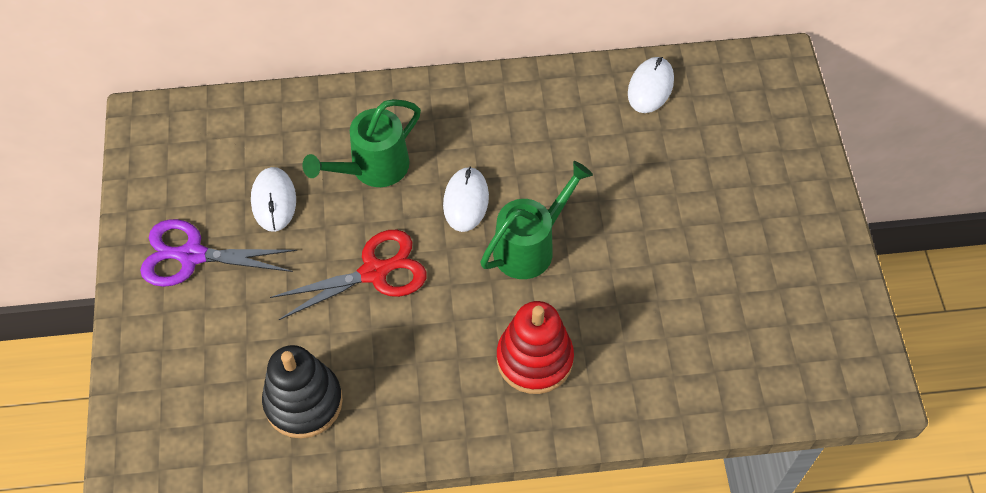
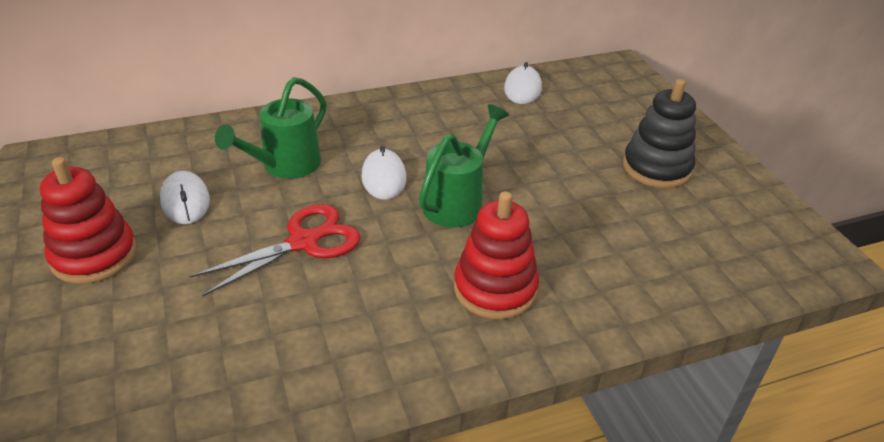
camera: 15 degrees left, 20 degrees down
purple scissors [140,219,297,287] -> red stacking toy [40,157,137,284]
black stacking toy [262,345,343,439] -> black stacking toy moved to [623,79,696,188]

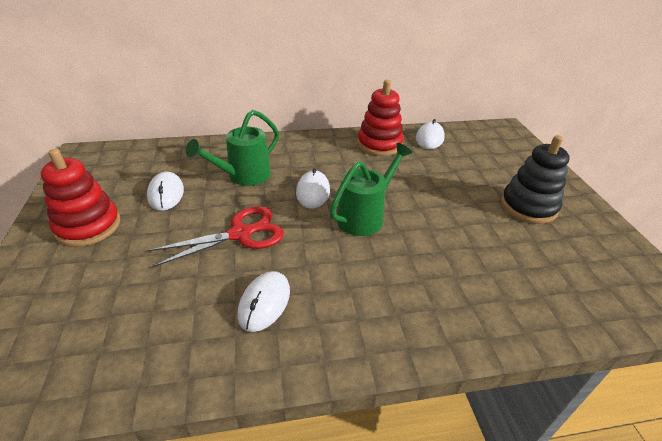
camera: 10 degrees right, 0 degrees up
red stacking toy [454,191,539,319] -> red stacking toy moved to [357,80,404,156]
none -> white mouse [237,271,290,332]

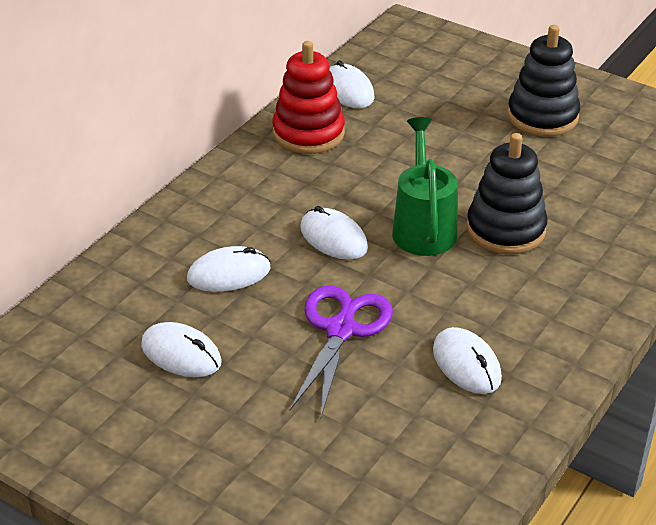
camera: 45 degrees left, 0 degrees up
red stacking toy [41,149,120,247] -> none
red scissors [148,206,284,267] -> purple scissors [290,285,393,417]
green watering can [186,110,279,186] -> white mouse [187,246,271,292]
none -> black stacking toy [467,133,548,255]

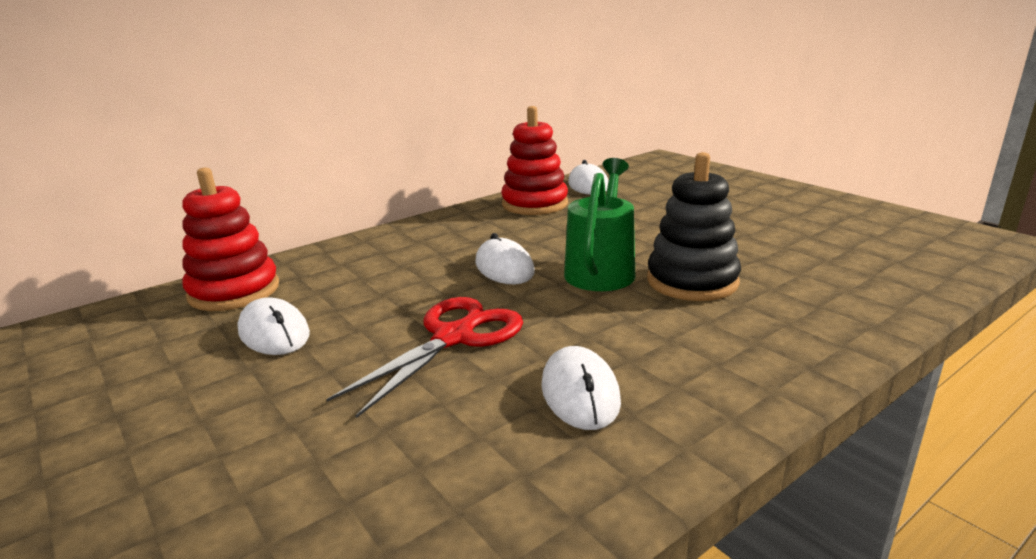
camera: 20 degrees right, 15 degrees down
white mouse [187,246,271,292] -> none
purple scissors [290,285,393,417] -> red scissors [326,297,523,418]
black stacking toy [507,25,580,136] -> none
none -> red stacking toy [182,168,279,311]

